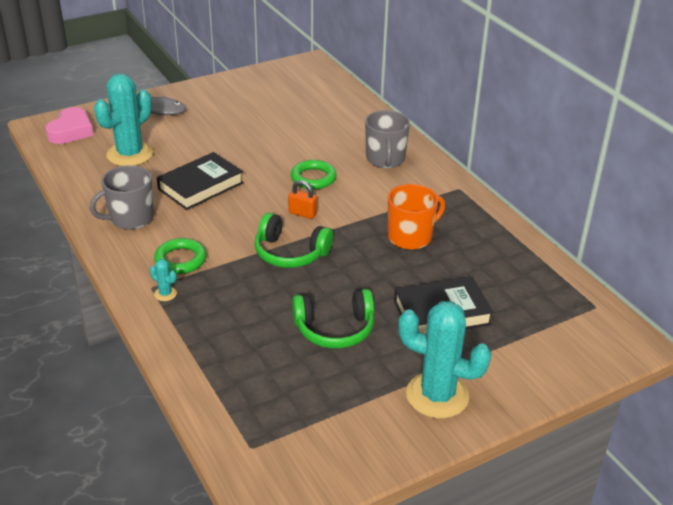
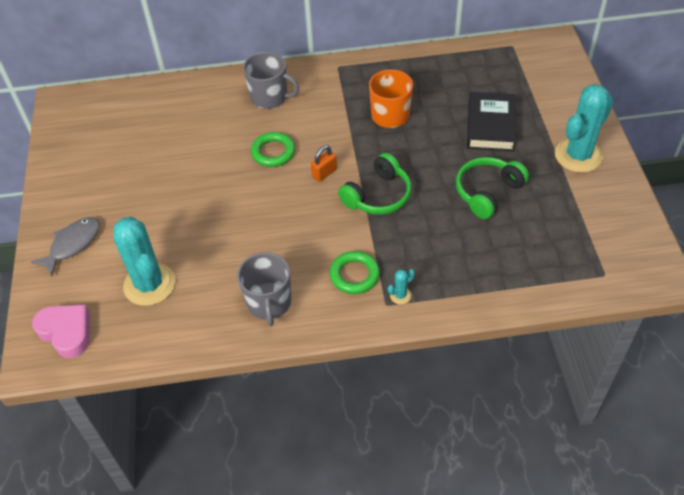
camera: 65 degrees left, 15 degrees up
black book [157,152,244,210] -> none
green headphones [292,289,374,348] -> green headphones turned 150 degrees counterclockwise [456,157,529,219]

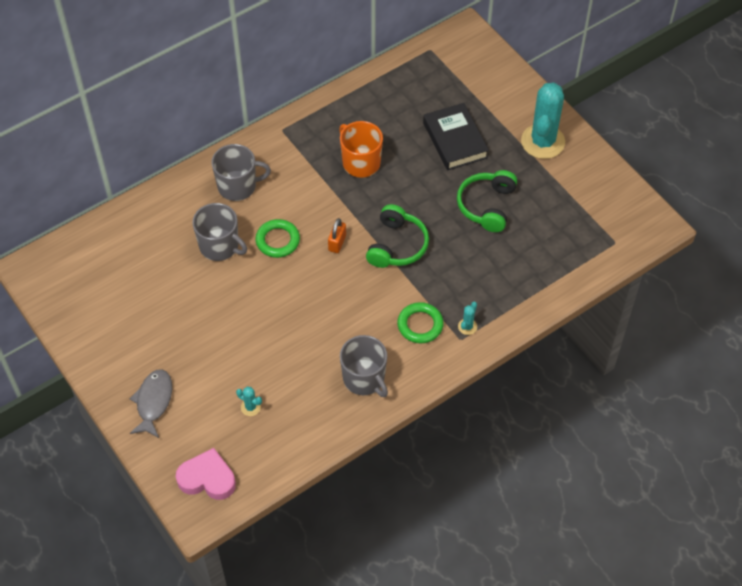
camera: 30 degrees left, 5 degrees up
turquoise cactus [113,217,175,306] -> turquoise cactus [236,387,262,416], size x0.40
none -> grey mug [192,203,247,261]

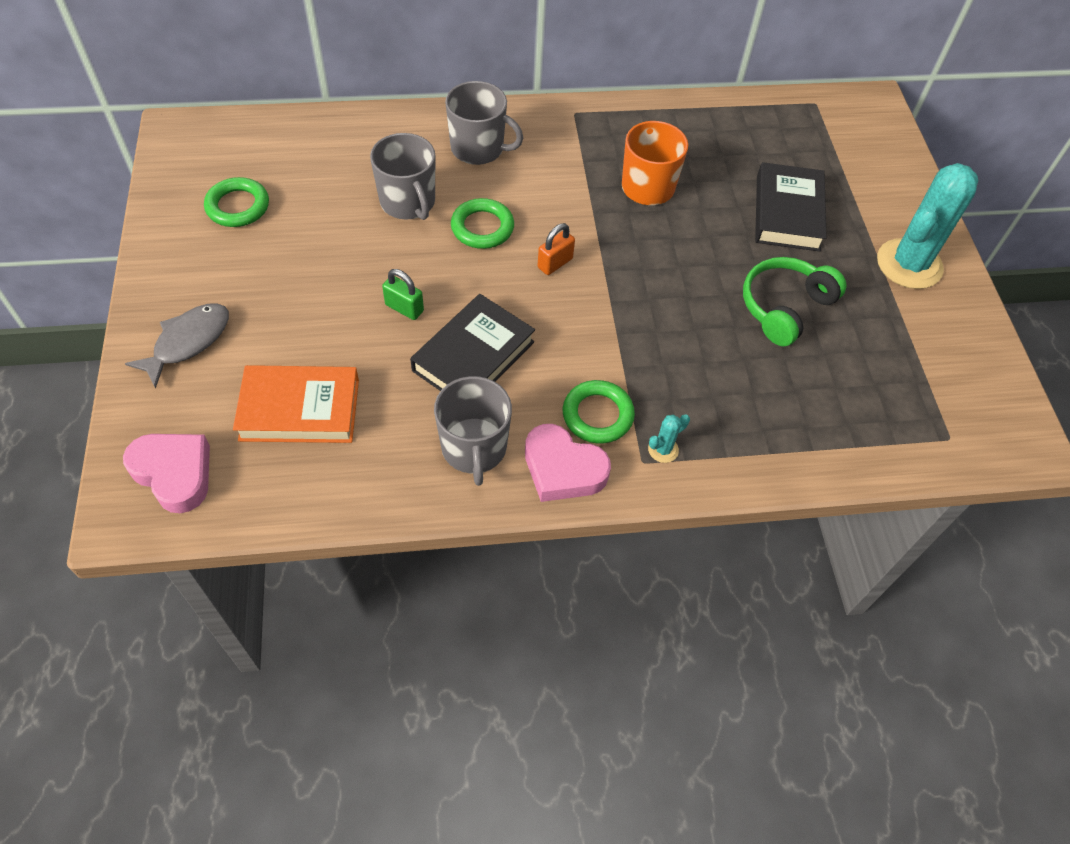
camera: 25 degrees right, 0 degrees up
turquoise cactus [236,387,262,416] -> orange book [233,365,359,443]
green headphones [366,204,429,268] -> none
none -> green ring [204,177,269,227]
none -> green padlock [382,269,424,320]
none -> black book [410,294,535,391]
none -> pink heart [525,424,611,502]

